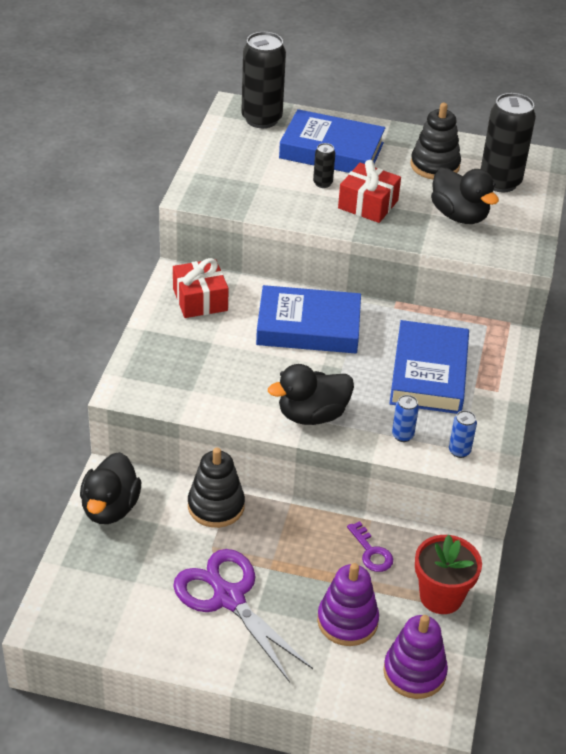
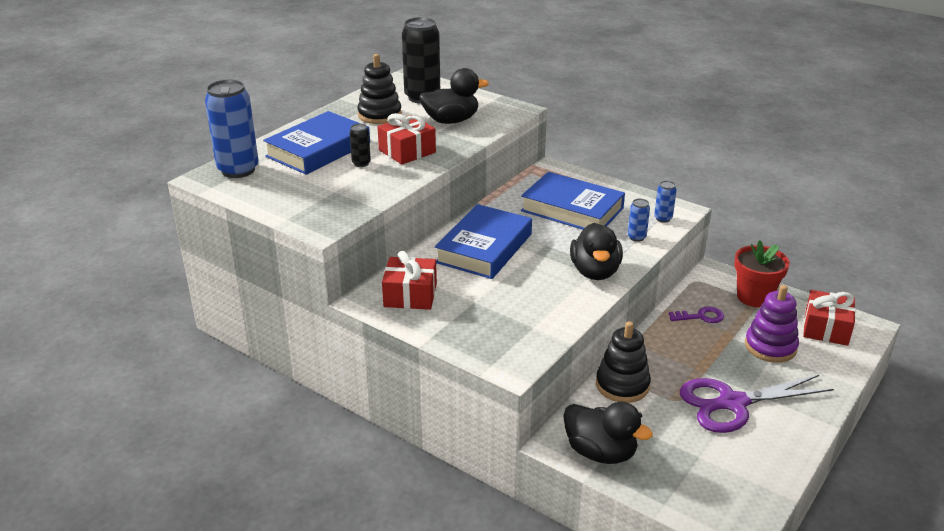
camera: 65 degrees left, 10 degrees down
black can [241,32,286,128] -> blue can [205,80,259,178]
purple stacking toy [383,615,448,699] -> red gift [803,290,856,346]

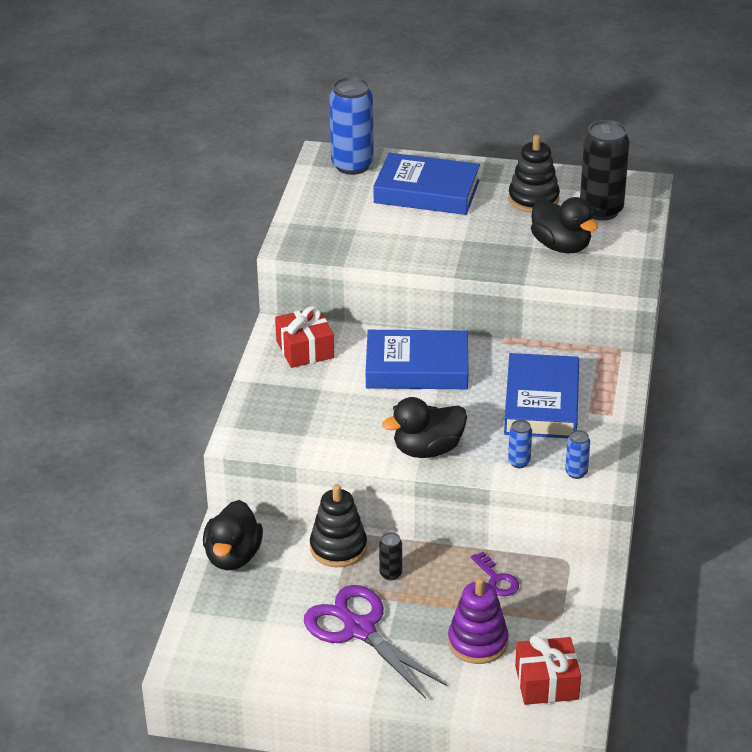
camera: 65 degrees right, 5 degrees up
black can [349,124,371,167] -> black can moved to [379,532,402,581]
red gift [377,113,436,165] -> none
red flower pot [734,240,790,307] -> none

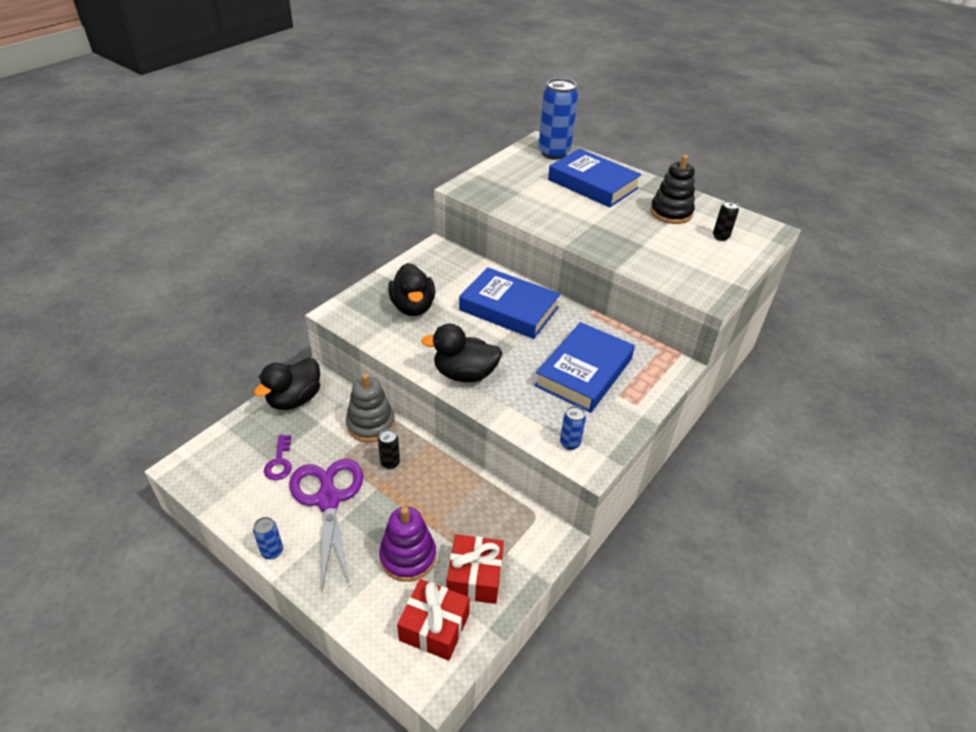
camera: 25 degrees right, 5 degrees up
red gift [275,306,334,368] -> red gift moved to [447,534,504,604]
black stacking toy [310,484,367,567] -> grey stacking toy [346,373,395,442]
purple key [471,552,519,596] -> purple key moved to [264,435,292,480]
blue can [508,420,532,468] -> blue can moved to [253,517,283,559]
black duck [531,197,598,253] -> black duck moved to [388,263,435,316]
black can [580,120,630,221] -> black can [713,201,739,241], size x0.46

